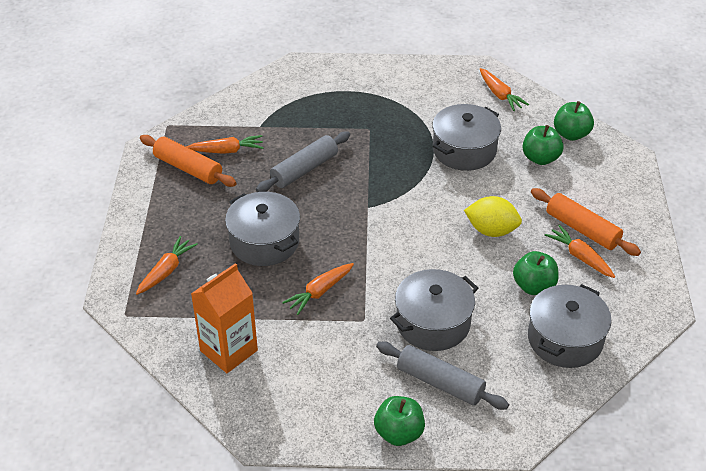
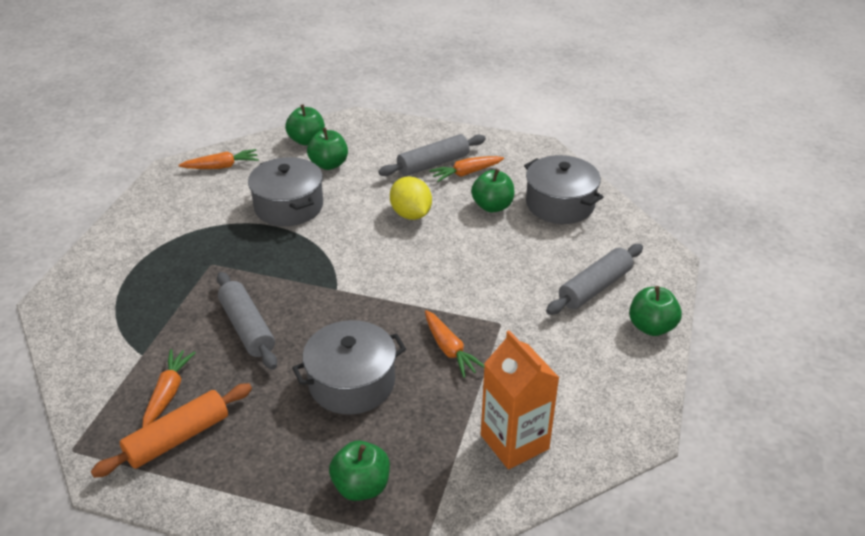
camera: 75 degrees left, 5 degrees down
orange carrot [136,236,198,295] -> green apple [329,441,390,501]
grey pot [390,269,478,351] -> none
yellow lemon [464,196,522,237] -> yellow lemon turned 60 degrees counterclockwise [390,176,432,220]
orange rolling pin [531,188,641,256] -> grey rolling pin [378,134,486,176]

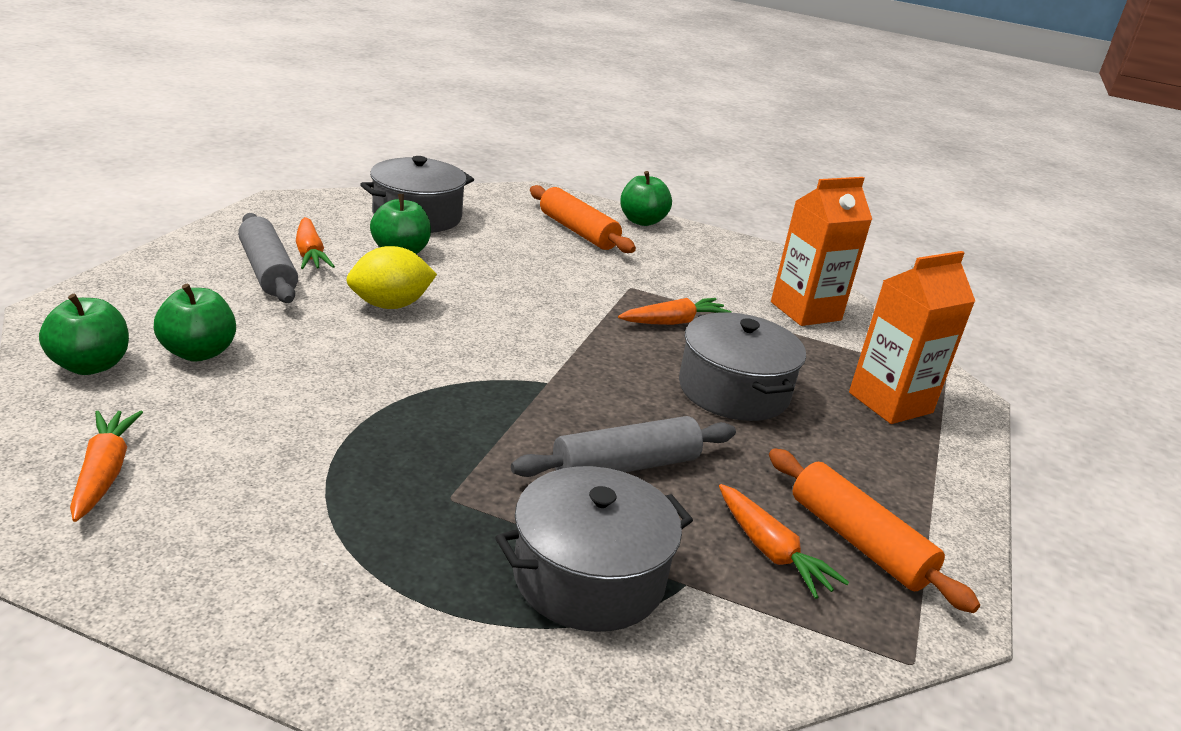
camera: 90 degrees left, 10 degrees down
orange carrot [142,349,196,428] -> orange carrot turned 135 degrees counterclockwise [719,484,849,599]
grey pot [248,157,323,226] -> grey pot moved to [495,466,693,632]
green apple [329,441,390,501] -> orange carton [849,251,975,424]
grey rolling pin [546,244,643,315] -> orange rolling pin [530,185,636,253]

